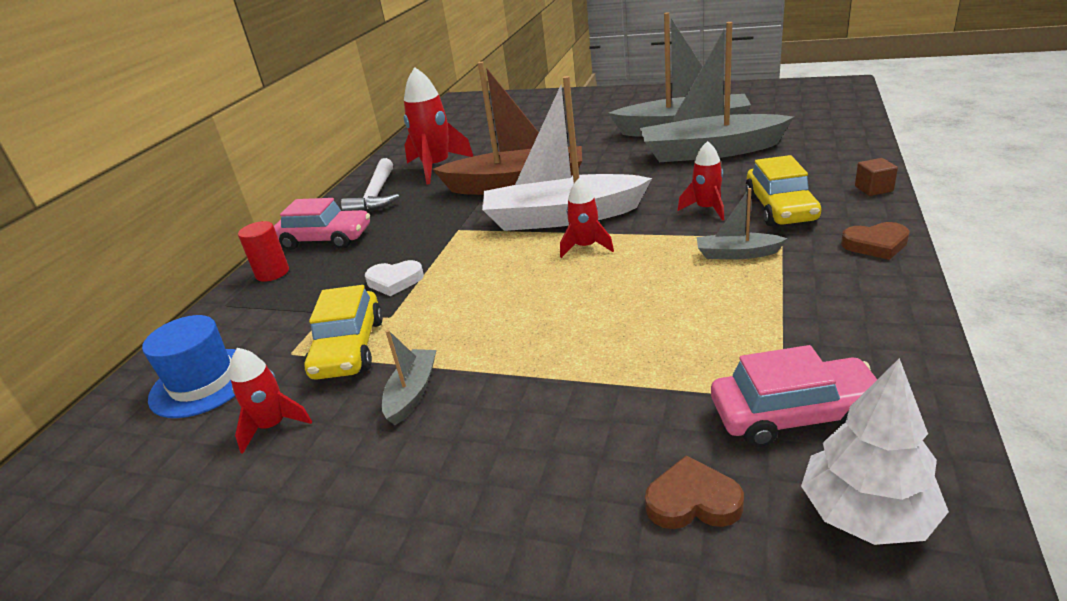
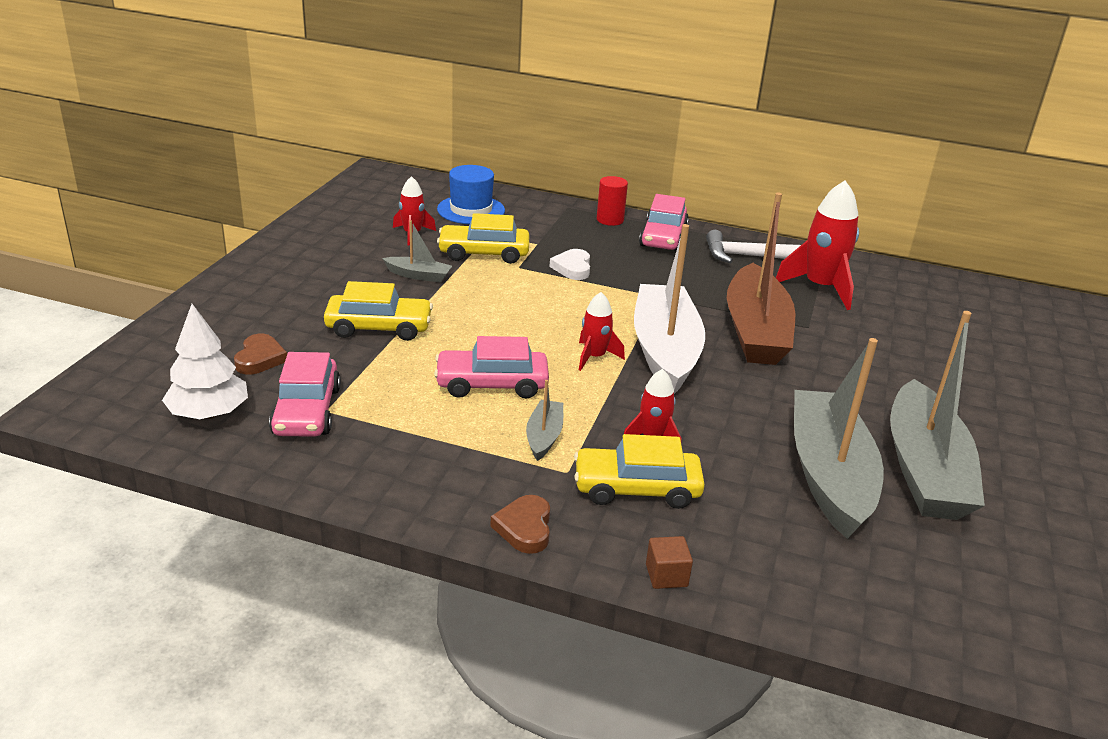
camera: 85 degrees right, 0 degrees up
none -> yellow car [324,281,433,341]
none -> pink car [434,336,549,399]

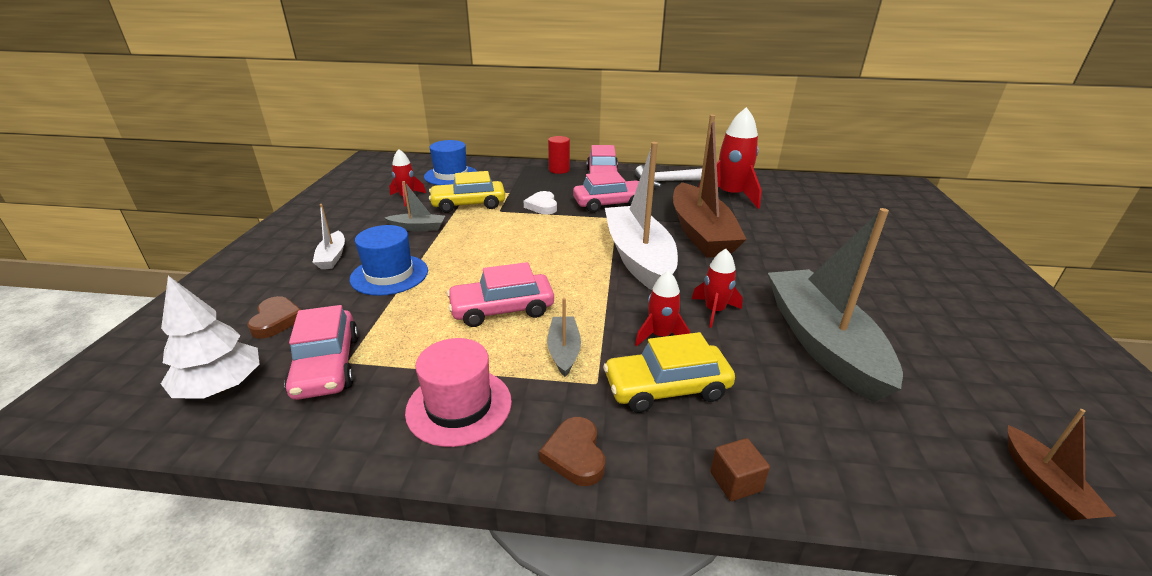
camera: 10 degrees left, 0 degrees up
yellow car [324,281,433,341] -> blue hat [350,225,428,296]
red rocket [579,292,625,371] -> red rocket moved to [692,249,743,328]
grey boat [890,311,985,520] -> none
none -> white boat [312,204,345,269]
none -> pink hat [405,338,512,447]
none -> pink car [573,171,639,213]
none -> brown boat [1008,409,1116,520]

